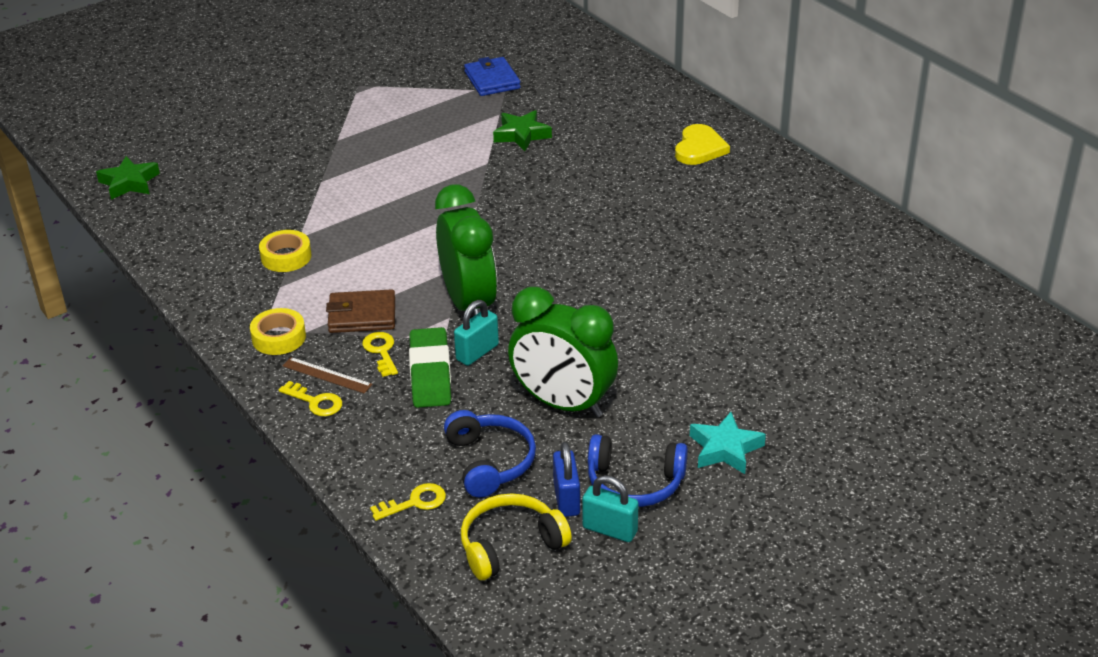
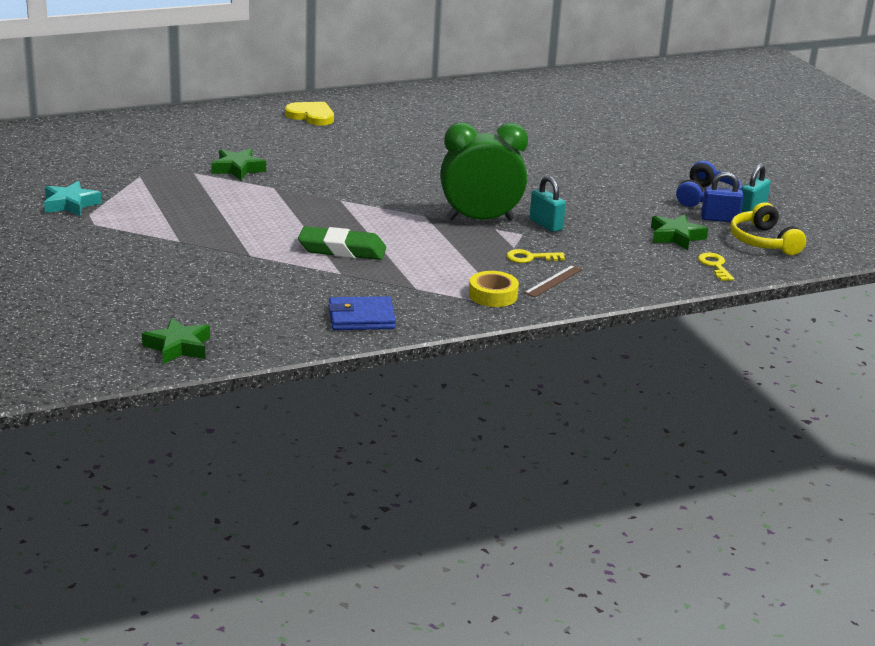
camera: 80 degrees left, 10 degrees down
yellow tape [259,230,312,272] -> none
yellow key [279,381,342,416] -> none
brown wallet [326,289,395,333] -> none
green eraser [409,327,451,408] -> green eraser moved to [298,226,386,260]
blue headphones [444,410,536,497] -> green star [651,214,708,250]
blue wallet [464,57,521,96] -> blue wallet moved to [328,296,396,330]
green clock [508,287,618,417] -> none
turquoise star [690,412,766,474] -> turquoise star moved to [44,181,102,216]

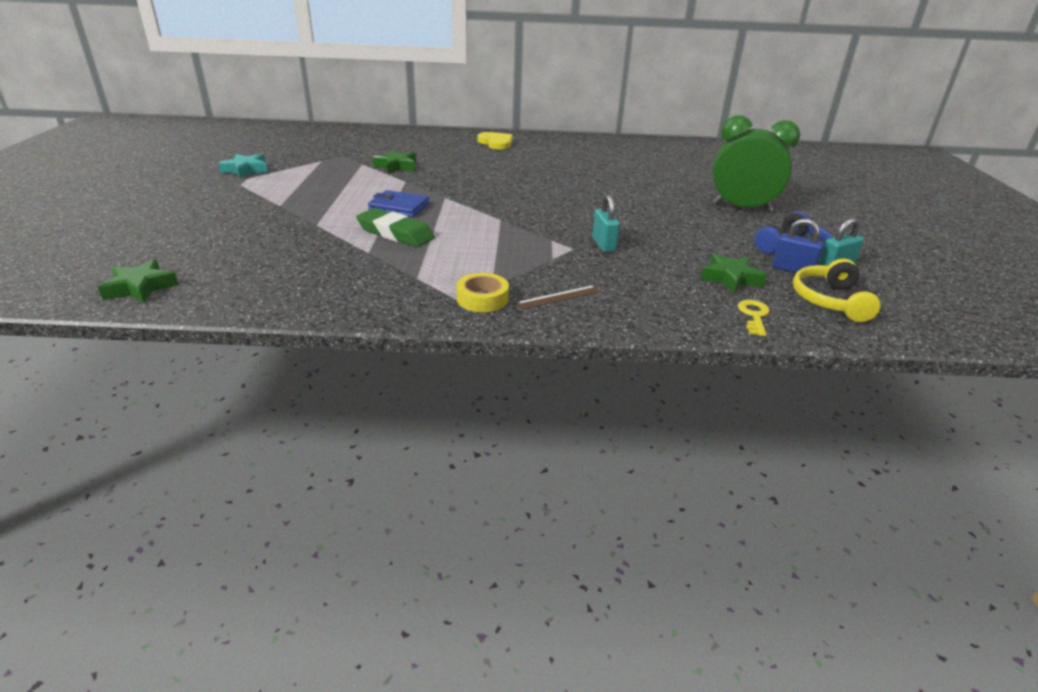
camera: 25 degrees right, 5 degrees up
blue wallet [328,296,396,330] -> blue wallet moved to [368,190,429,218]
green clock [440,122,528,221] -> green clock moved to [712,115,800,212]
yellow key [506,249,565,263] -> none

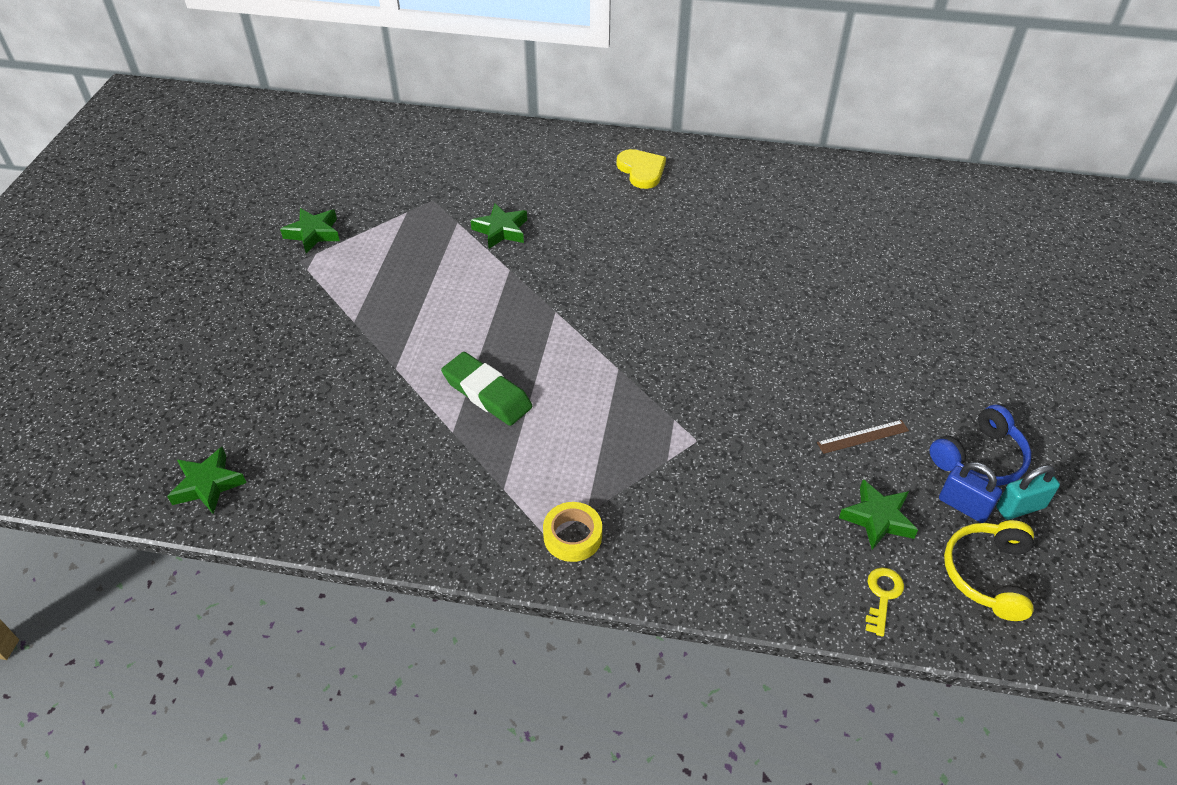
camera: 10 degrees right, 15 degrees up
turquoise star [218,154,268,178] -> green star [280,208,340,253]
blue wallet [368,190,429,218] -> none
brown ruler [516,285,601,310] -> brown ruler moved to [817,420,909,454]
turquoise padlock [592,195,620,252] -> none
green clock [712,115,800,212] -> none

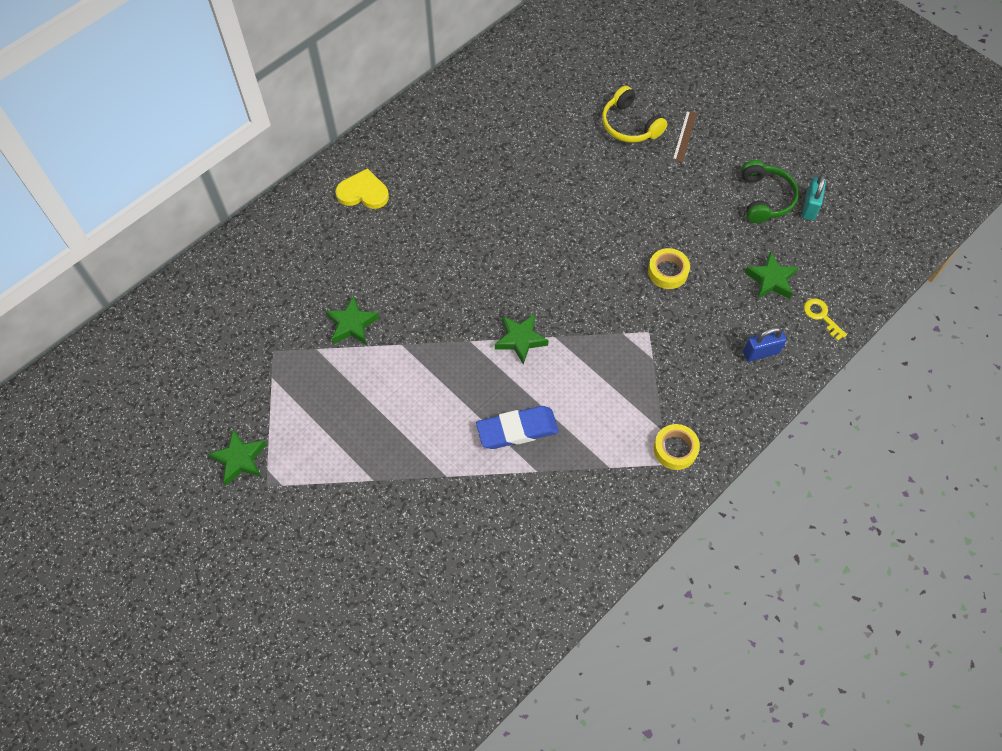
camera: 55 degrees left, 15 degrees up
green star [167,447,247,514] -> green star moved to [495,314,549,365]
green eraser [441,352,532,426] -> blue eraser [476,406,559,449]
brown ruler [817,420,909,454] -> brown ruler moved to [673,110,697,162]
blue headphones [930,405,1031,486] -> green headphones [741,160,799,223]
blue padlock [939,462,1002,523] -> blue padlock moved to [743,327,787,362]
yellow headphones [944,520,1034,621] -> yellow headphones moved to [602,86,667,143]
none -> yellow tape [648,248,690,289]

